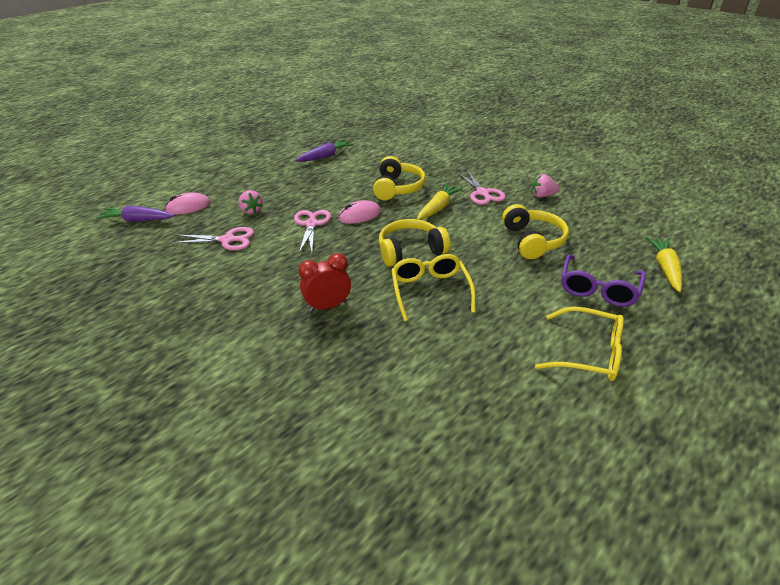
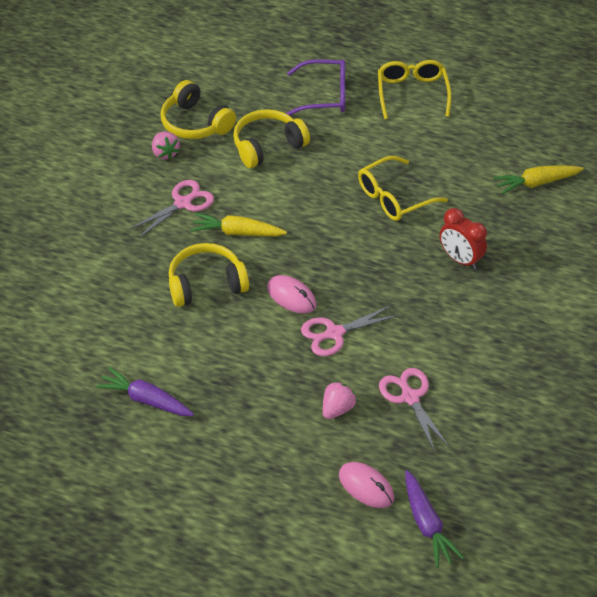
camera: 115 degrees left, 10 degrees up
yellow headphones [379,219,450,267] -> yellow headphones moved to [161,80,236,139]
yellow carrot [645,237,682,292] -> yellow carrot moved to [493,165,584,194]

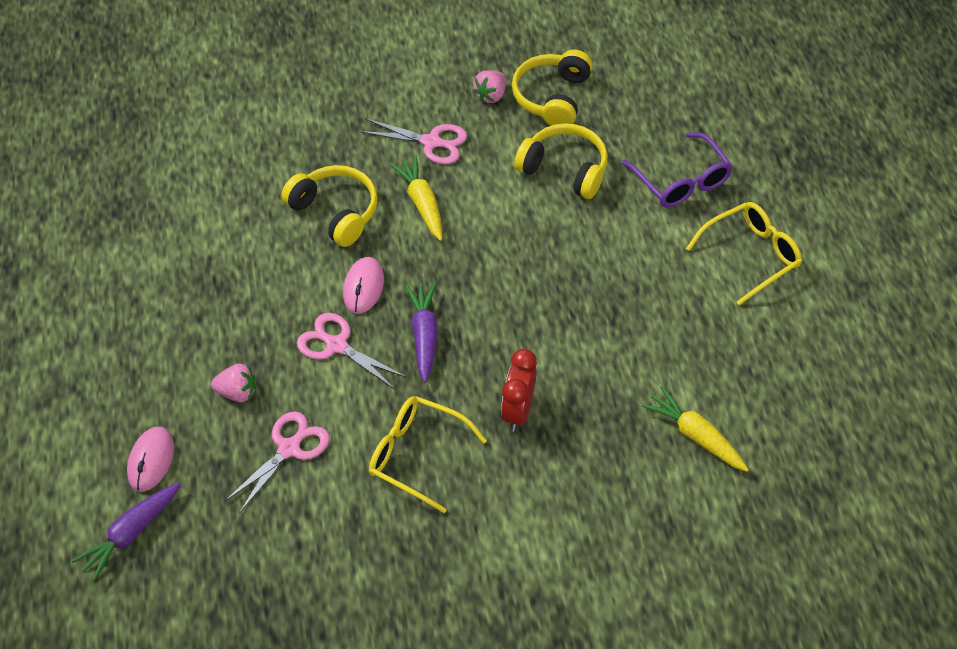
camera: 60 degrees right, 5 degrees up
purple carrot [95,367,194,416] -> purple carrot moved to [405,283,438,382]
yellow glasses [358,156,448,221] -> yellow glasses moved to [369,396,487,513]

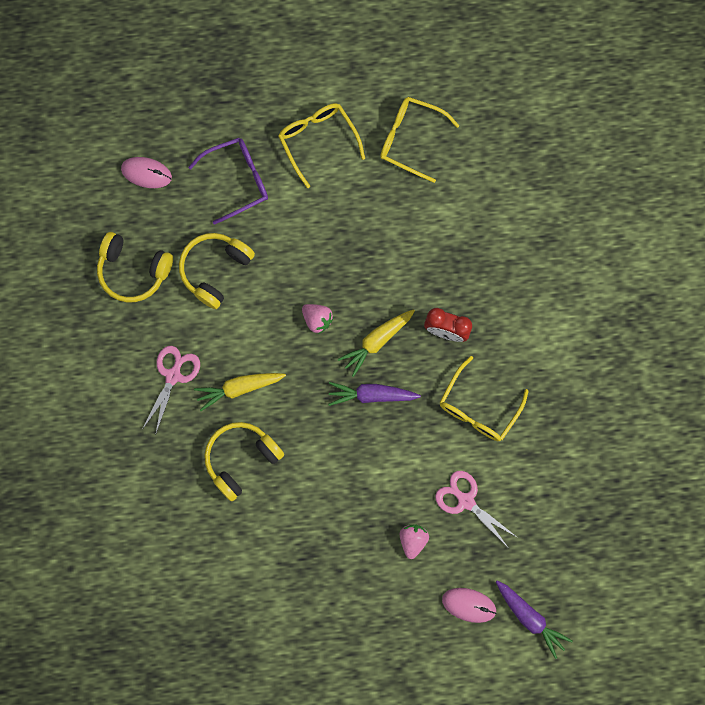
camera: 85 degrees left, 25 degrees up
pink scissors [297,313,406,389] -> none
pink mouse [343,257,384,314] -> pink mouse moved to [121,157,172,188]
pink strawberry [473,70,506,103] -> pink strawberry moved to [302,304,334,334]
yellow carrot [642,386,749,472] -> yellow carrot moved to [337,309,415,377]
none -> yellow glasses [380,97,460,183]

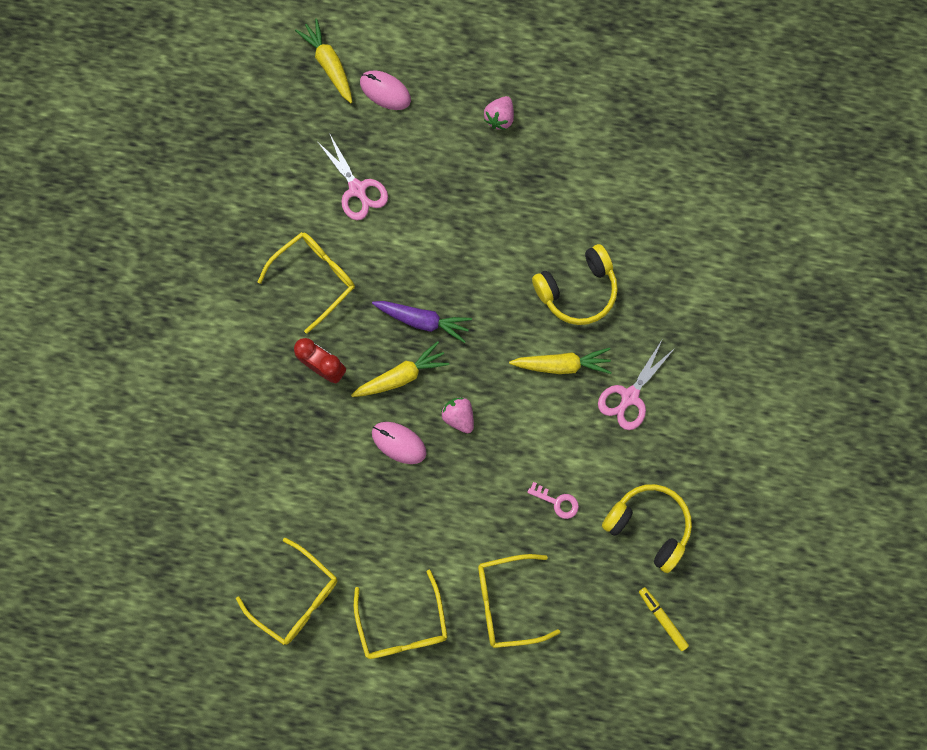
camera: 165 degrees left, 0 degrees up
pink mouse [121,157,172,188] -> pink mouse moved to [372,422,426,464]
yellow headphones [179,233,255,309] -> pink key [527,482,579,519]
purple glasses [188,138,268,225] -> yellow glasses [478,554,561,648]
pink strawberry [400,524,429,559] -> pink strawberry moved to [484,96,514,130]
purple carrot [496,581,573,659] -> yellow carrot [295,18,352,103]
none -> yellow marker [639,587,689,651]

